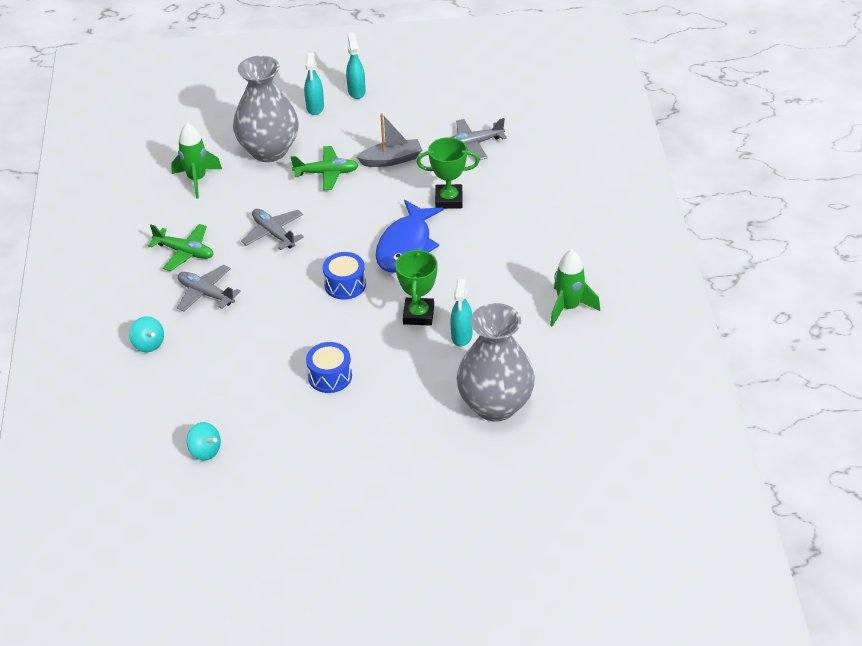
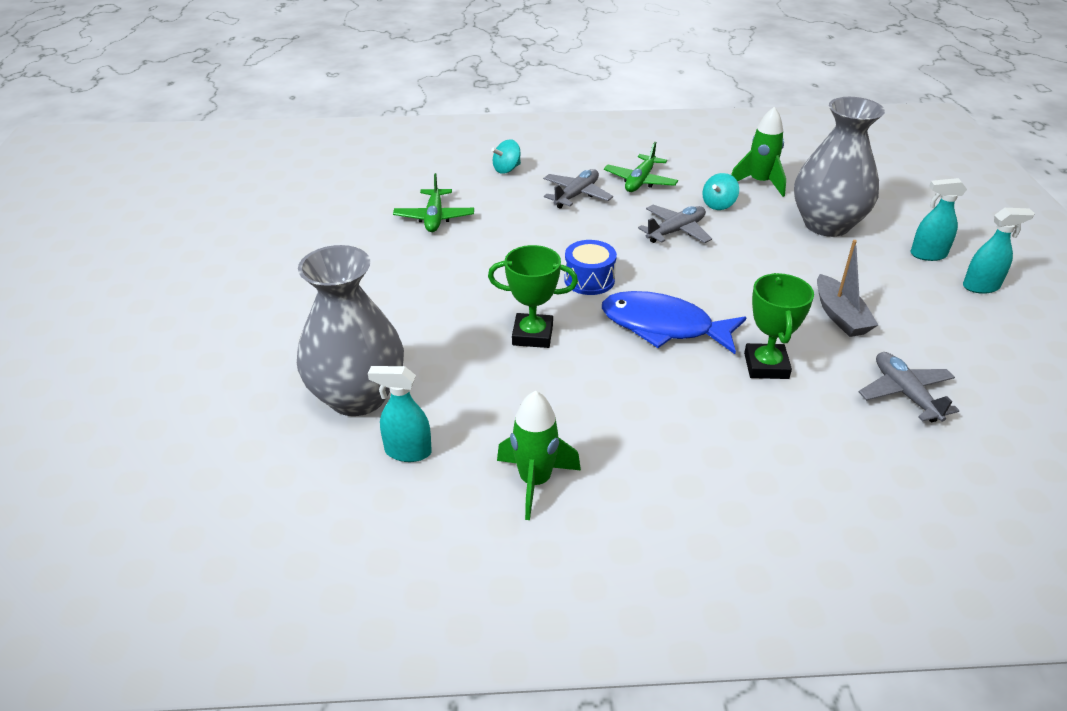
camera: 90 degrees right, 5 degrees down
turquoise spinning top [187,422,221,461] -> turquoise spinning top moved to [702,173,739,210]
green plane [291,146,359,190] -> green plane moved to [393,173,474,232]
blue drum [306,342,352,393] -> none
turquoise spray bottle [450,279,473,346] -> turquoise spray bottle moved to [368,366,432,462]

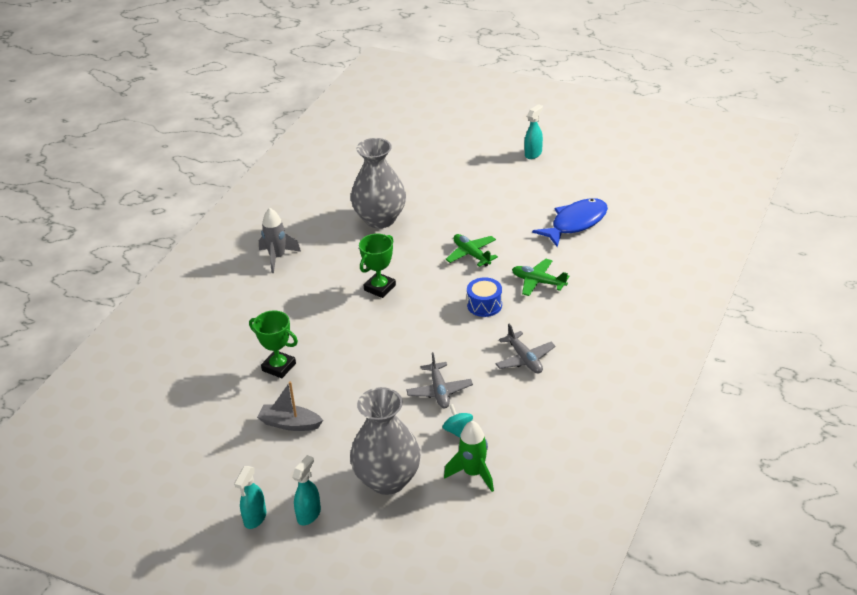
camera: 120 degrees right, 0 degrees up
turquoise spray bottle [368,366,432,462] -> turquoise spray bottle moved to [524,104,543,159]
turquoise spinning top [491,139,521,174] -> none
green rocket [497,391,581,520] -> grey rocket [259,208,301,273]
blue drum [564,240,617,295] -> blue drum moved to [467,277,502,317]
blue fish [602,291,747,354] -> blue fish moved to [532,198,608,247]
green plane [604,142,678,192] -> green plane moved to [446,234,498,267]
grey plane [859,352,959,422] -> none

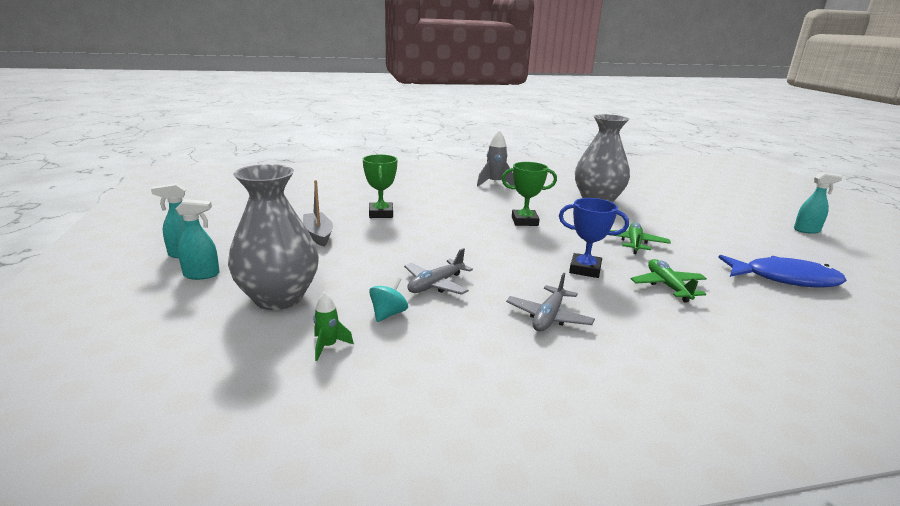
camera: 50 degrees right, 15 degrees down
green rocket [444,421,494,492] -> green rocket [313,292,354,361], size x0.60
blue drum [467,277,502,317] -> blue trophy [559,198,629,278]

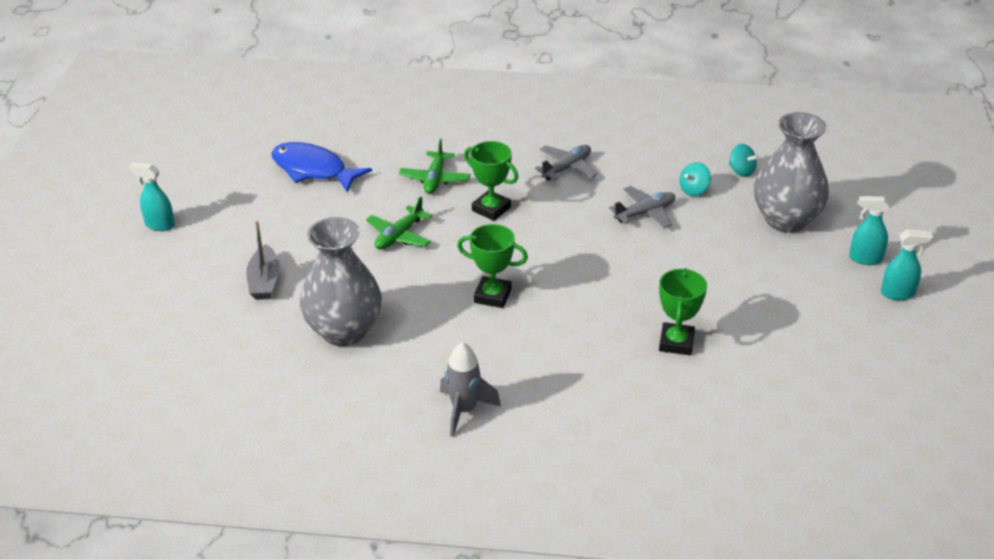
camera: 160 degrees left, 15 degrees up
grey boat [303,180,333,247] -> grey boat moved to [246,221,280,300]
green rocket [313,292,354,361] -> turquoise spinning top [729,144,759,177]
blue trophy [559,198,629,278] -> green trophy [464,141,518,221]

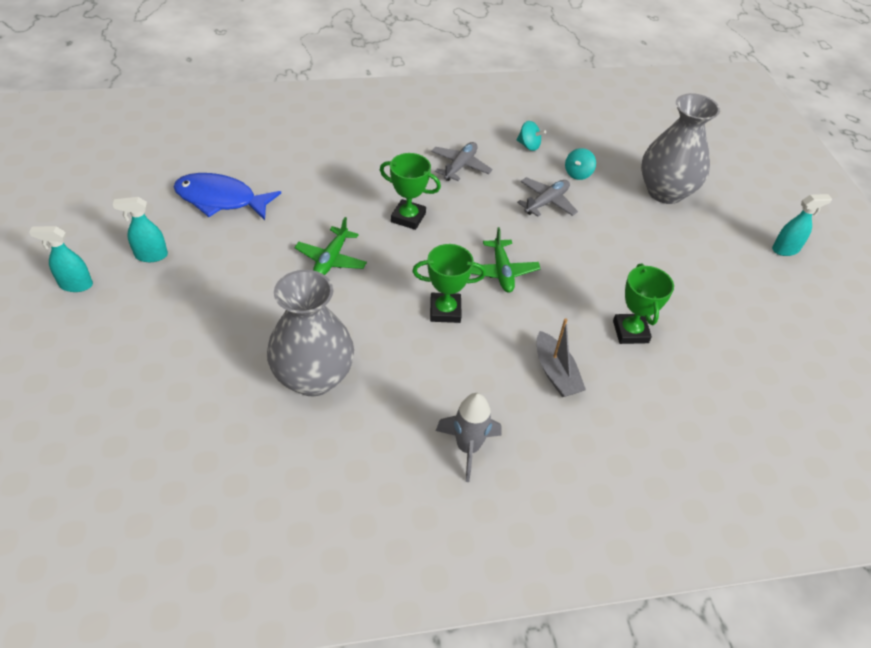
camera: 20 degrees left, 10 degrees up
grey boat [246,221,280,300] -> grey boat moved to [537,319,586,397]
green plane [399,139,471,194] -> green plane moved to [471,227,541,293]
turquoise spinning top [729,144,759,177] -> turquoise spinning top moved to [517,121,546,151]
turquoise spray bottle [849,196,890,265] -> turquoise spray bottle moved to [113,197,168,262]

